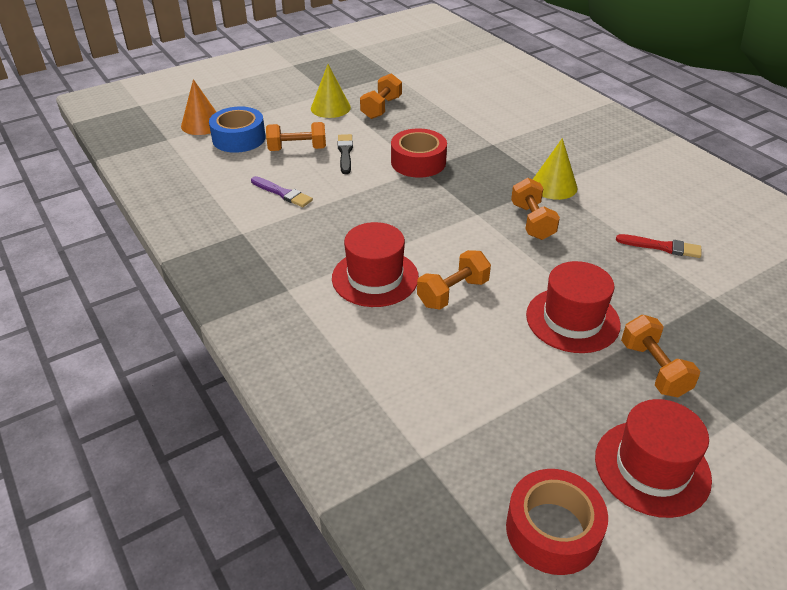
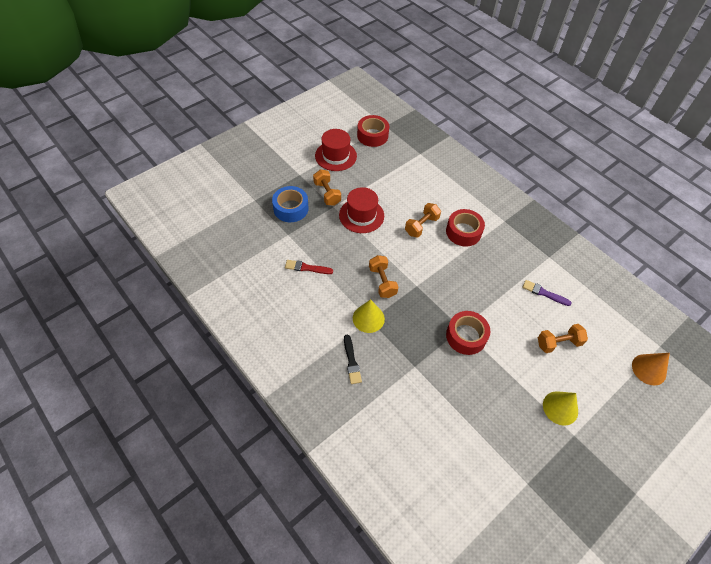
camera: 170 degrees right, 15 degrees up
blue tape [209,106,266,153] -> blue tape moved to [272,186,309,222]
red hat [332,222,419,307] -> red tape [446,209,485,246]
black brush [338,134,353,174] -> black brush moved to [344,334,362,384]
orange dumbbell [360,73,402,119] -> none

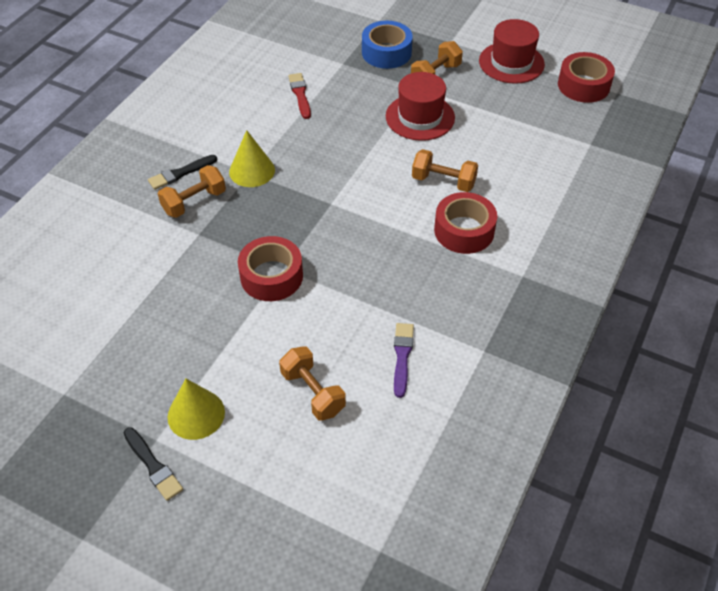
camera: 70 degrees right, 5 degrees down
orange dumbbell [369,255,398,298] -> orange dumbbell moved to [158,165,226,218]
orange cone [632,353,670,385] -> none
none -> black brush [124,427,183,501]

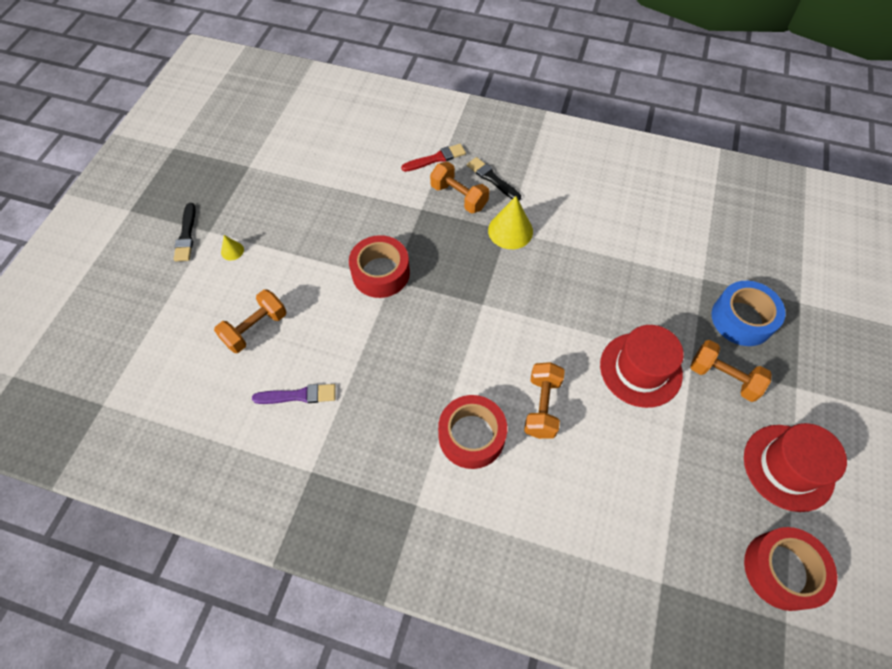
camera: 80 degrees right, 10 degrees up
black brush [124,427,183,501] -> black brush turned 45 degrees counterclockwise [174,203,196,262]
yellow cone [167,379,225,440] -> yellow cone [221,235,244,261], size x0.49
red brush [288,73,311,119] -> red brush moved to [401,144,466,172]

